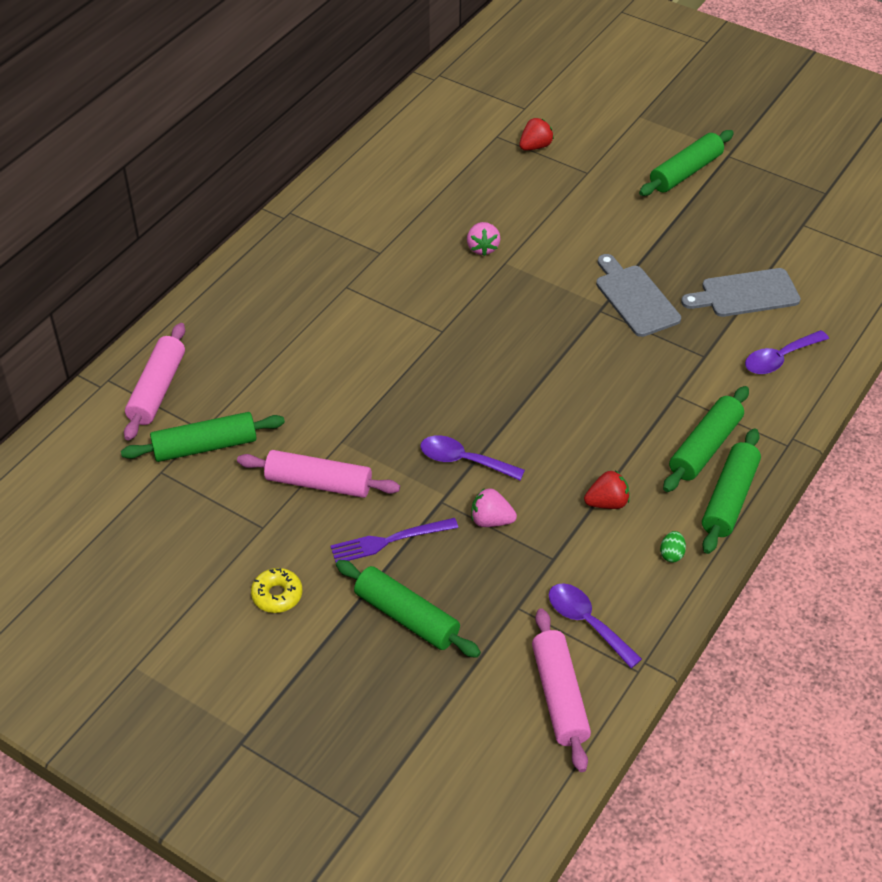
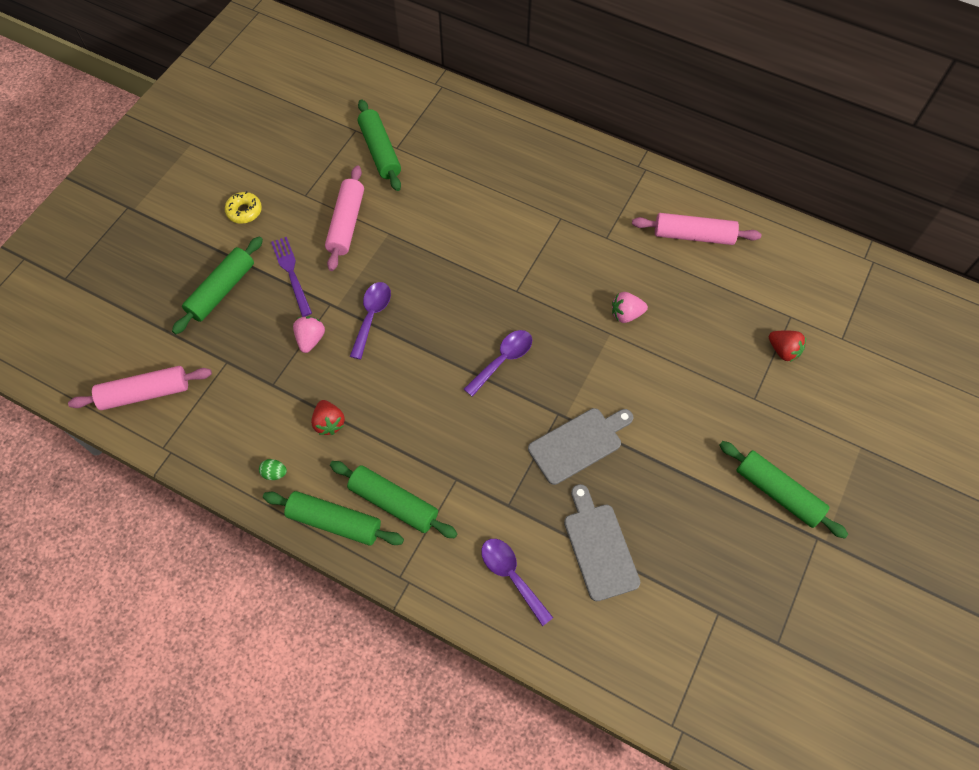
camera: 85 degrees right, 15 degrees up
pink rolling pin [124,323,185,441] -> pink rolling pin moved to [632,213,761,245]
purple spoon [549,583,642,668] -> purple spoon moved to [464,330,532,397]

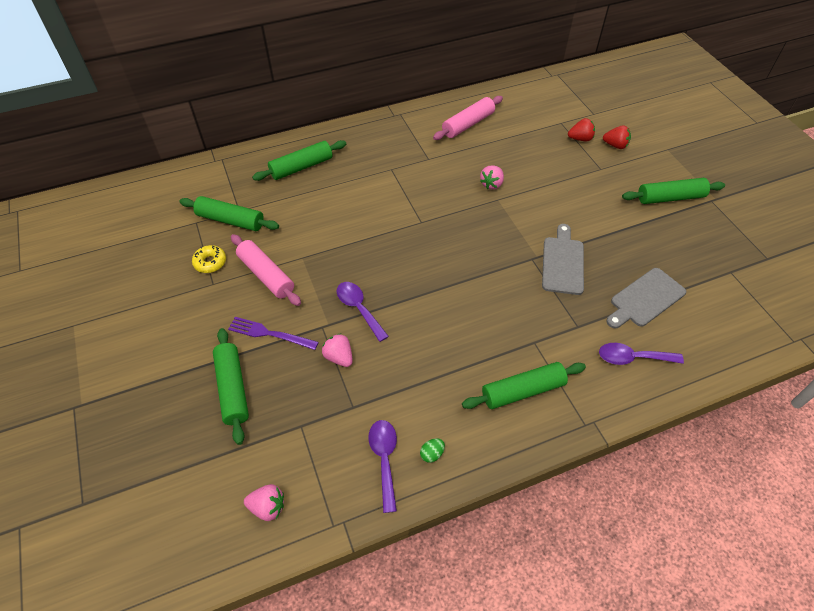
camera: 50 degrees left, 10 degrees down
pink rolling pin [68,366,212,410] -> pink strawberry [244,484,284,521]
yellow donut [225,191,262,224] -> yellow donut moved to [192,245,226,273]
green rolling pin [263,491,404,546] -> green rolling pin moved to [252,140,346,181]
red strawberry [311,400,345,435] -> red strawberry moved to [603,125,631,149]
purple spoon [464,330,532,397] -> purple spoon moved to [368,420,397,513]
grey cutting board [564,484,640,601] -> grey cutting board turned 60 degrees counterclockwise [606,268,686,328]

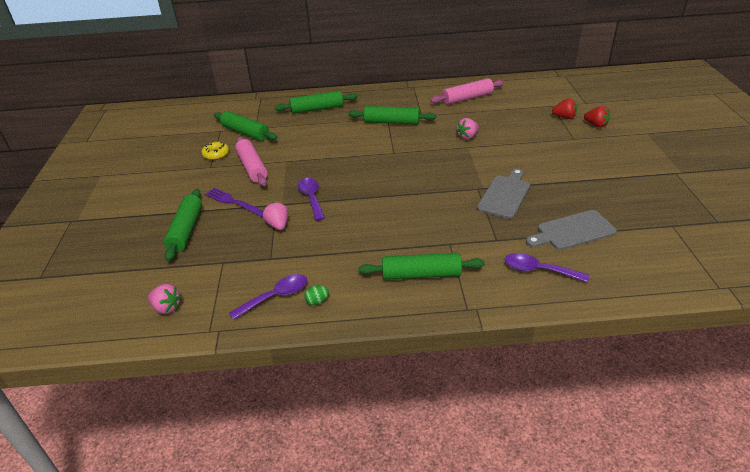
camera: 20 degrees right, 15 degrees down
purple spoon [368,420,397,513] -> purple spoon turned 45 degrees clockwise [229,274,307,320]
green rolling pin [622,178,725,204] -> green rolling pin moved to [348,106,436,125]

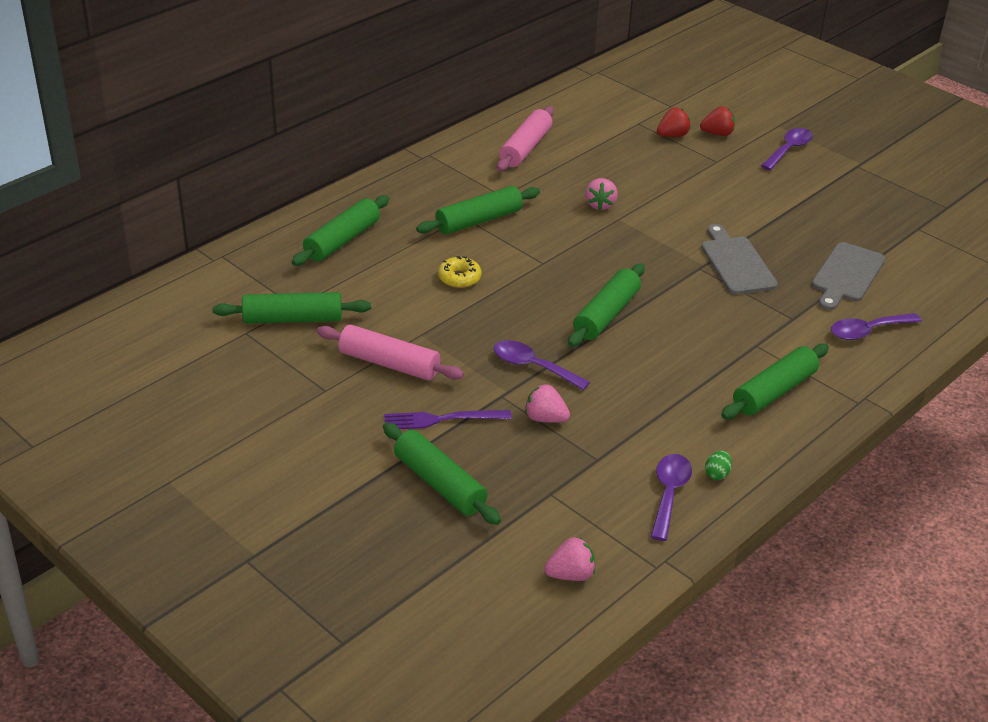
camera: 45 degrees left, 0 degrees up
yellow donut [202,141,229,160] -> yellow donut moved to [438,256,482,288]
none -> green rolling pin [568,263,645,347]
none -> purple spoon [761,128,813,170]

